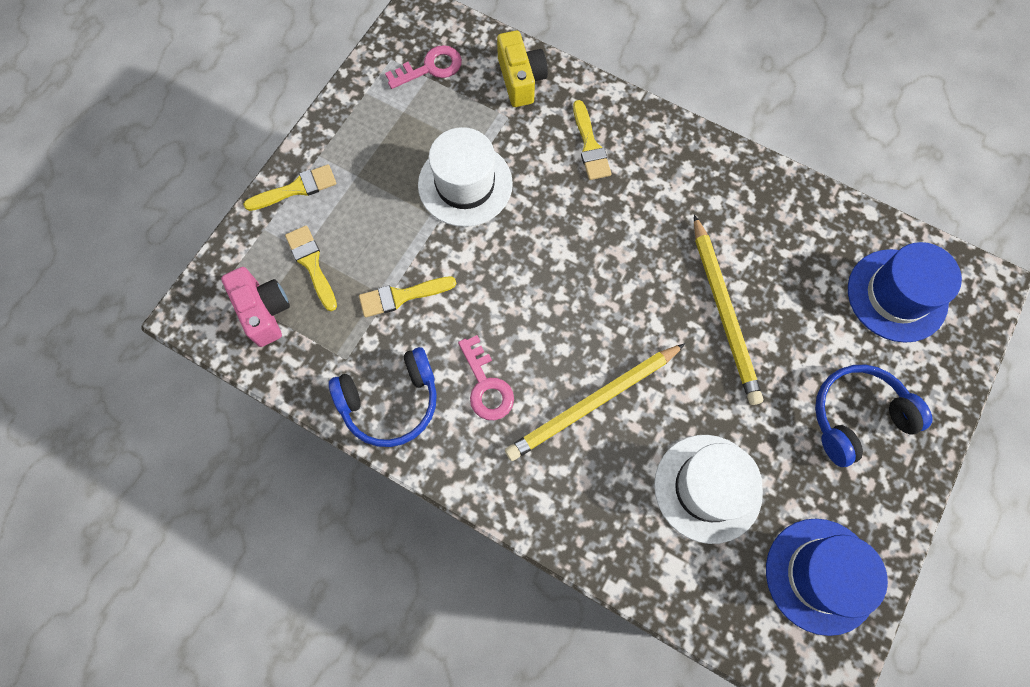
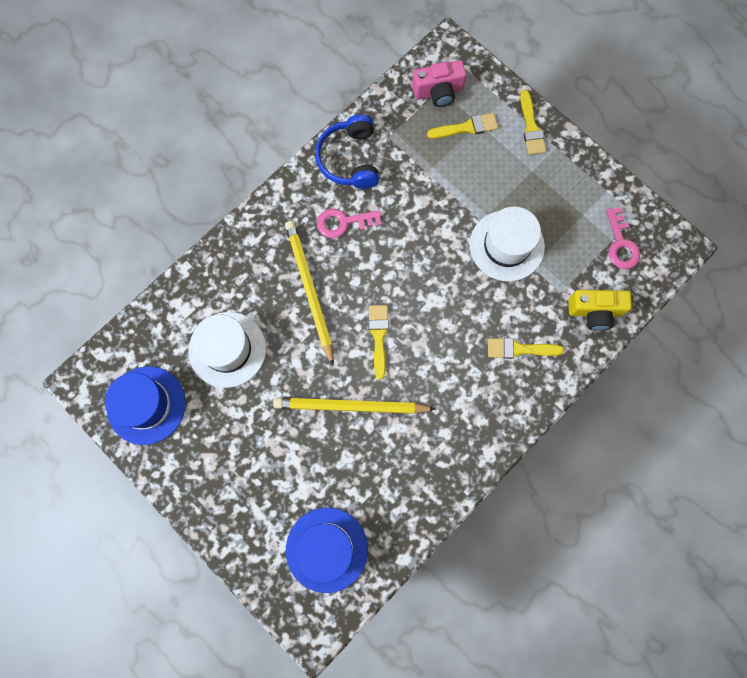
camera: 105 degrees right, 5 degrees up
yellow brush [359,277,457,318] -> yellow brush moved to [369,305,389,380]
blue headphones [815,365,933,467] -> none

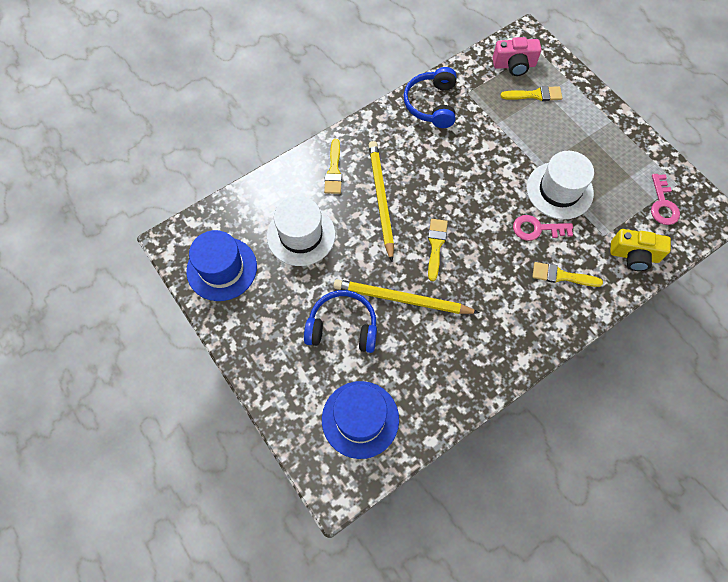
camera: 10 degrees right, 10 degrees down
pink key [317,208,381,238] -> pink key moved to [513,215,573,241]
yellow brush [520,90,546,155] -> yellow brush moved to [324,139,342,194]
none -> blue headphones [304,290,377,353]

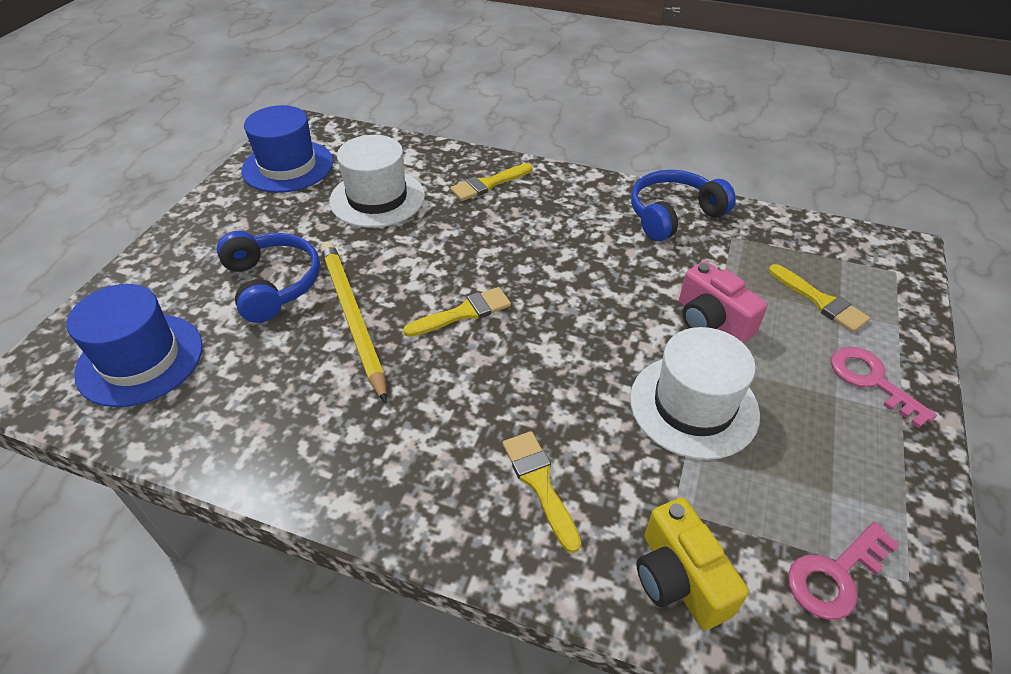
camera: 55 degrees right, 20 degrees down
yellow pencil [369,141,394,262] -> none
pink camera [493,37,541,76] -> pink camera moved to [679,261,768,344]
pink key [513,215,573,241] -> pink key moved to [831,347,937,428]

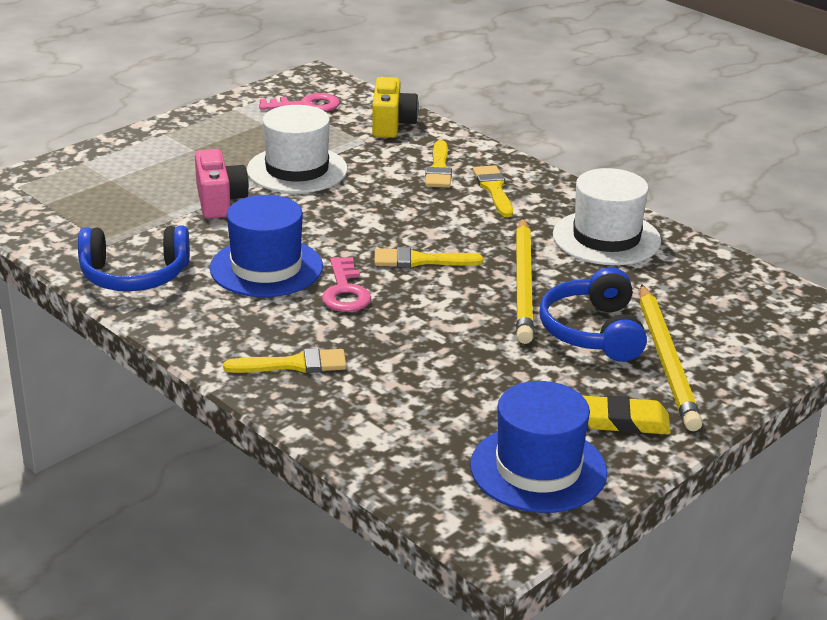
camera: 155 degrees left, 15 degrees down
blue hat [67,284,203,407] -> blue hat moved to [210,195,323,297]
white hat [329,135,425,228] -> white hat moved to [553,168,661,265]
yellow brush [769,264,870,332] -> yellow brush moved to [473,165,513,217]
pink key [831,347,937,428] -> pink key moved to [322,257,371,312]
none -> yellow eraser [582,395,671,435]
none -> yellow pencil [640,284,703,431]

